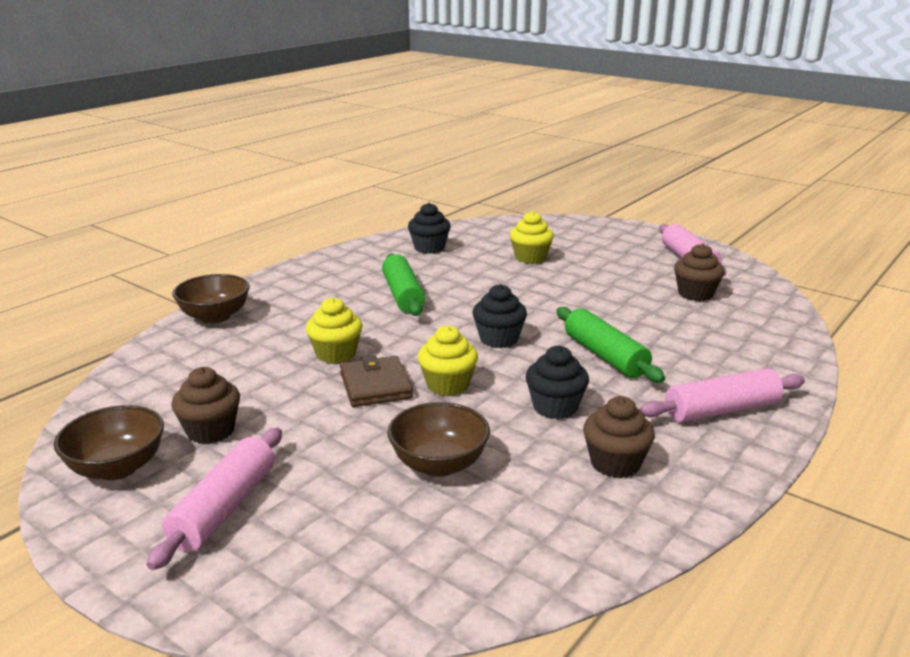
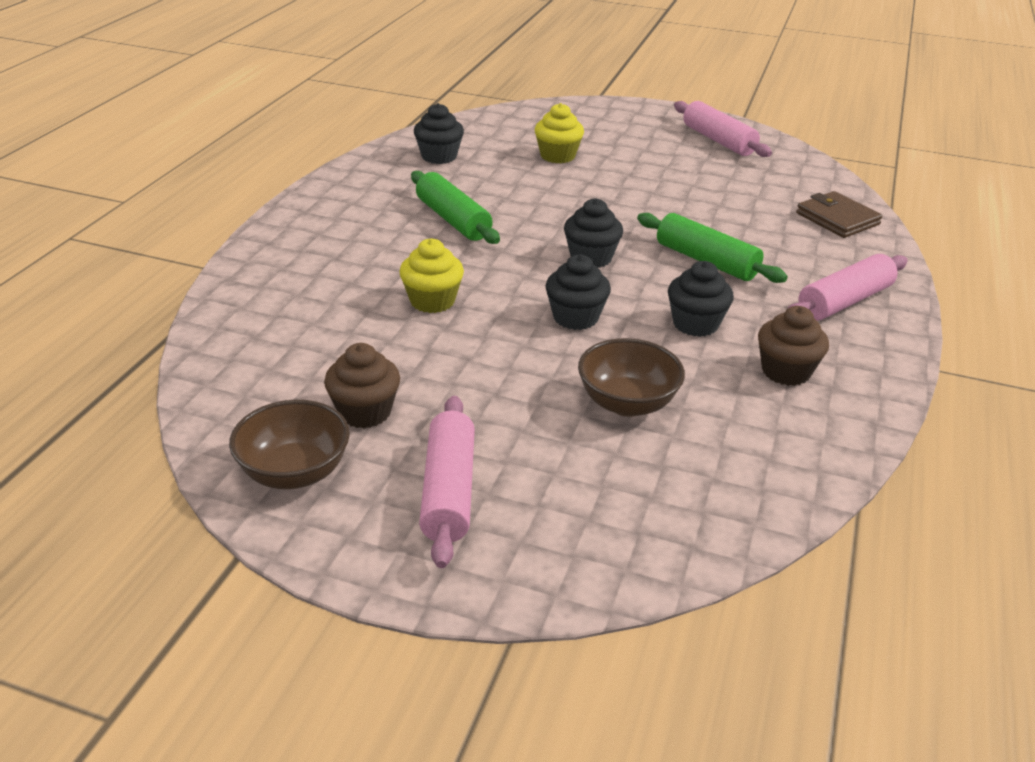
camera: 20 degrees left, 10 degrees up
brown bowl [172,274,250,324] -> none
brown wallet [340,355,413,407] -> brown wallet moved to [796,191,882,238]
yellow cupcake [418,325,478,396] -> black cupcake [545,254,611,330]
brown cupcake [674,244,724,301] -> none

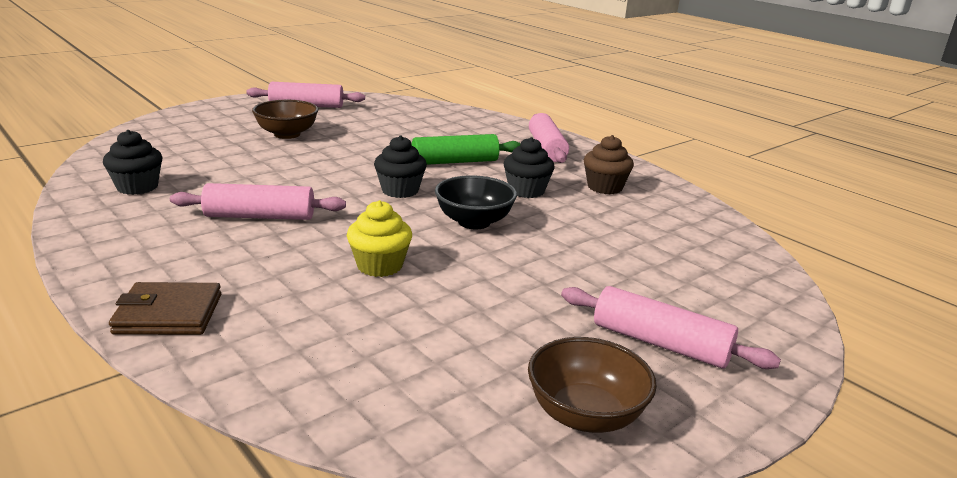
camera: 60 degrees left, 10 degrees down
brown cupcake [324,343,400,429] -> none
green rolling pin [411,171,500,244] -> pink rolling pin [170,183,346,220]
yellow cupcake [535,103,584,163] -> none
black cupcake [545,254,611,330] -> black bowl [435,175,517,229]
brown bowl [578,338,685,416] -> brown bowl moved to [252,100,318,139]
brown wallet [796,191,882,238] -> brown wallet moved to [109,282,221,335]

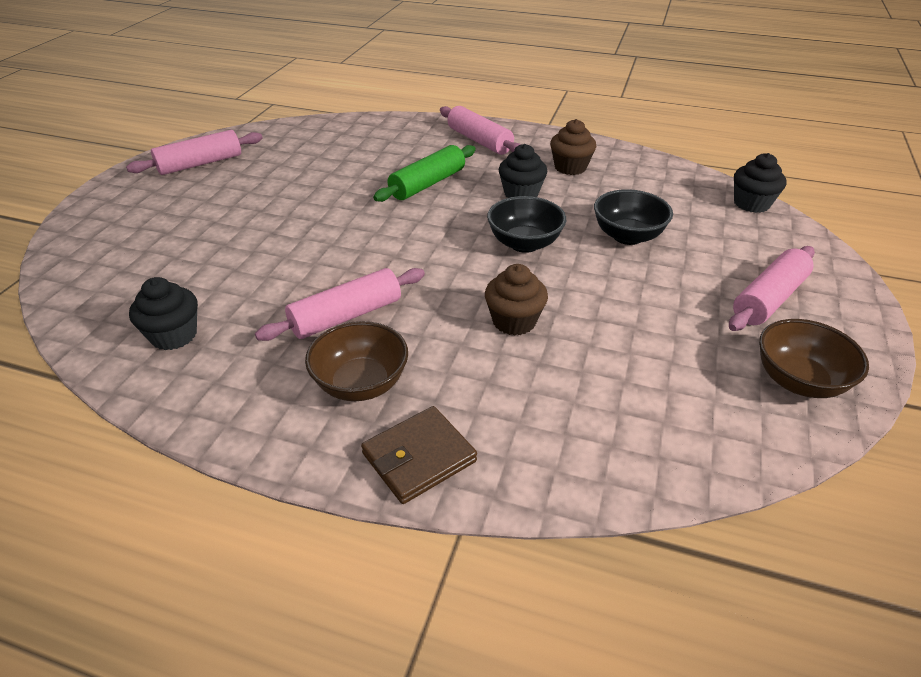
camera: 30 degrees left, 15 degrees up
brown bowl [252,100,318,139] -> brown bowl moved to [305,321,408,401]
yellow cupcake [347,200,412,277] -> brown cupcake [485,264,548,336]
black cupcake [374,136,427,198] -> black cupcake moved to [734,153,787,213]
pink rolling pin [561,286,781,369] -> pink rolling pin turned 45 degrees counterclockwise [729,246,815,331]
none -> black bowl [594,189,673,245]

